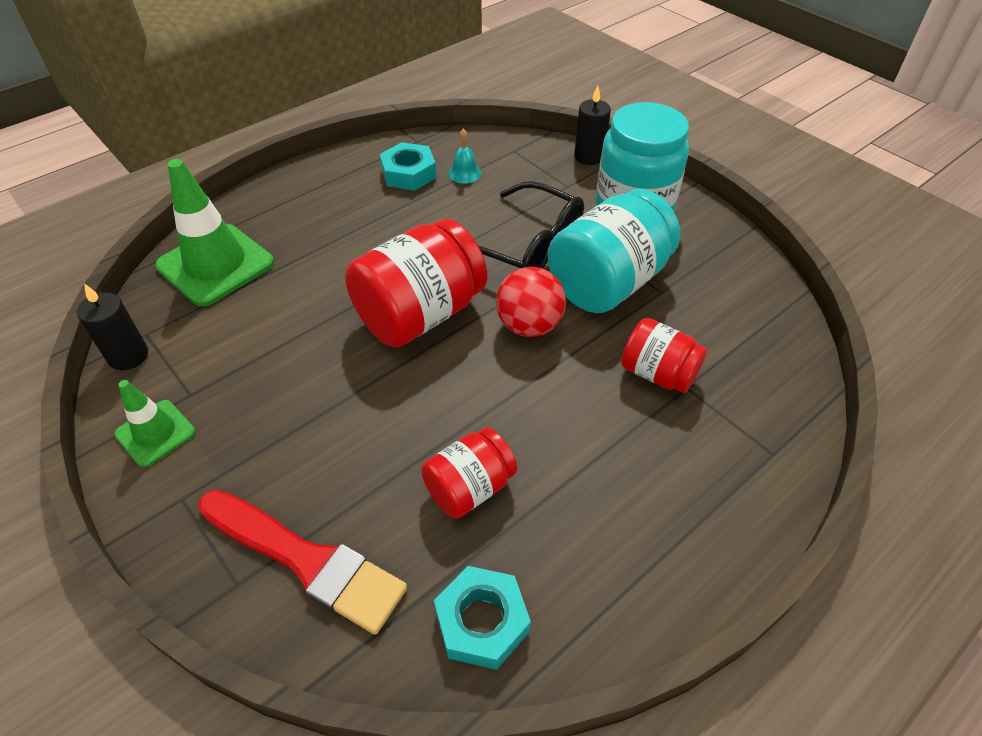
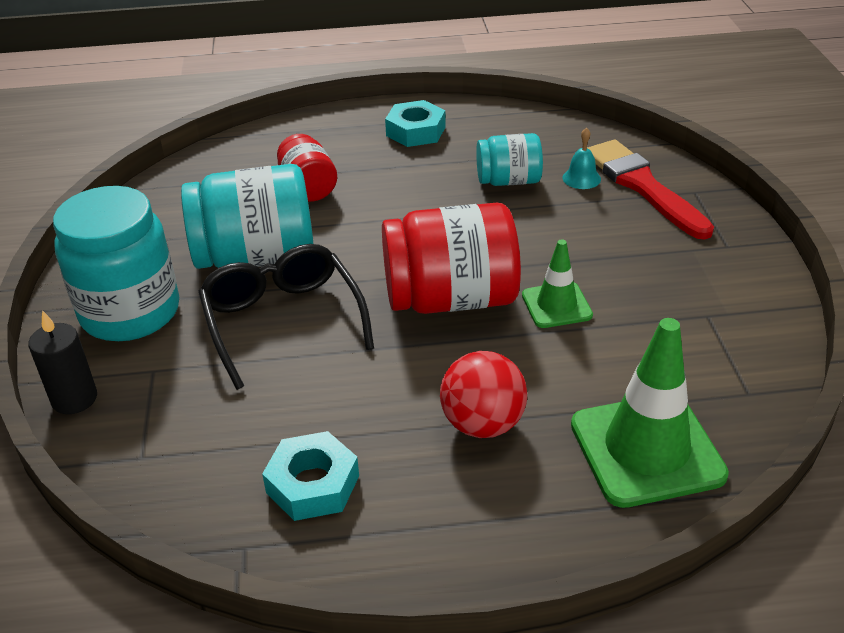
camera: 145 degrees left, 10 degrees down
black candle [77,284,148,370] -> none
green traffic cone [114,380,195,467] -> green traffic cone moved to [522,239,593,328]
red jar [421,427,517,518] -> turquoise jar [476,133,543,186]
turquoise nut [434,566,531,670] -> turquoise nut moved to [385,100,446,147]
turquoise bell [448,129,481,183] -> turquoise bell moved to [563,128,601,189]
red ball [496,267,566,337] -> red ball moved to [440,351,527,438]

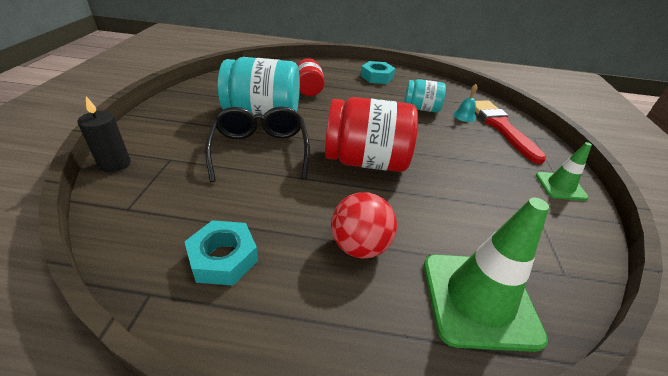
camera: 10 degrees right, 0 degrees up
turquoise jar [53,186,179,341] -> none
green traffic cone [522,239,593,328] -> green traffic cone moved to [536,142,592,201]

